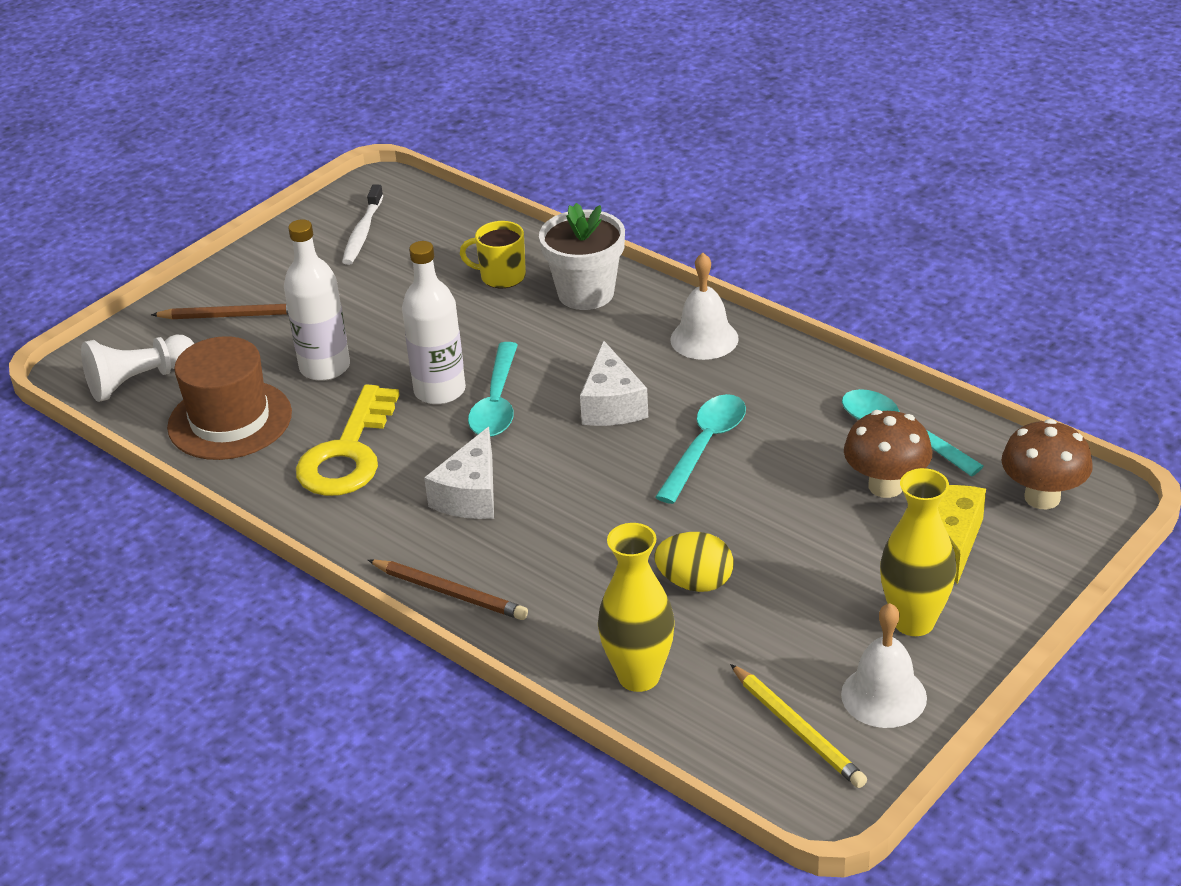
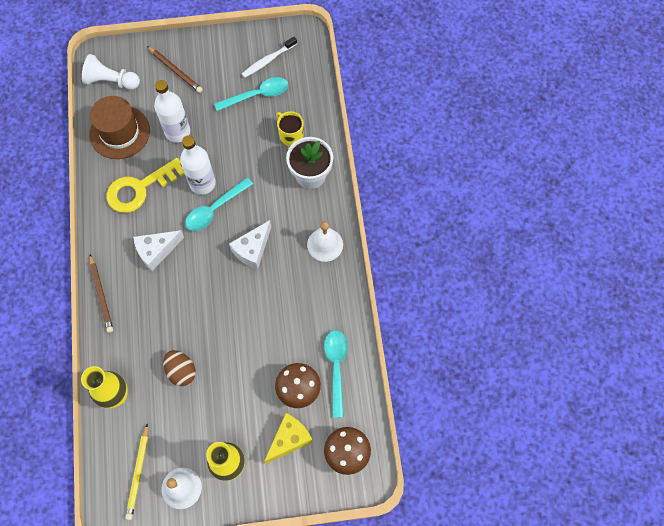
camera: 40 degrees right, 30 degrees up
turquoise spoon [655,394,746,504] -> turquoise spoon moved to [214,77,288,111]
yellow egg [655,532,734,592] -> brown egg [163,350,196,386]

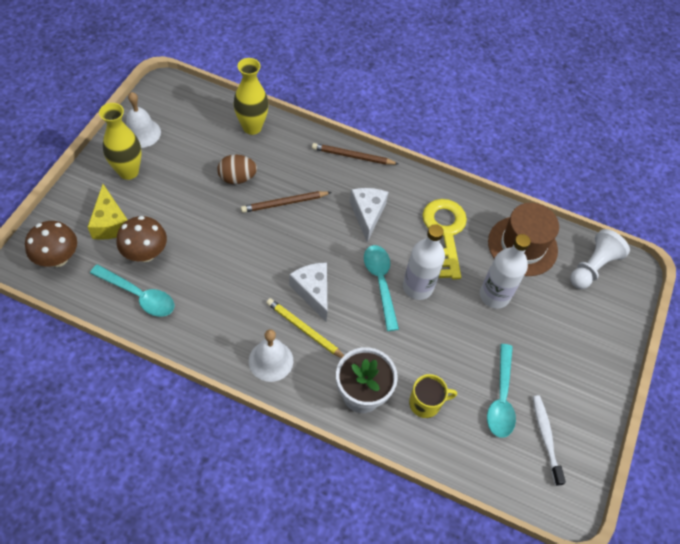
camera: 115 degrees right, 10 degrees down
yellow pencil [125,423,148,520] -> yellow pencil moved to [266,298,344,358]
brown pencil [147,46,203,93] -> brown pencil moved to [241,191,332,213]

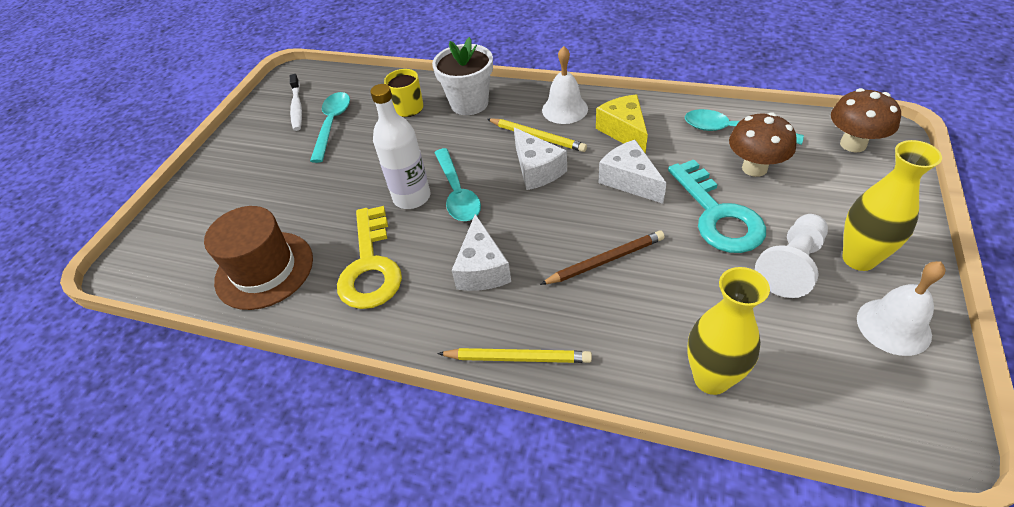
camera: 175 degrees left, 10 degrees down
yellow cheese [88,184,127,240] -> yellow cheese moved to [596,94,648,154]
brown egg [217,154,257,184] -> none
brown pencil [312,143,398,165] -> yellow pencil [437,348,592,363]
white bottle [480,234,531,309] -> none
white pawn [570,229,630,289] -> white pawn moved to [755,214,828,298]
none -> white cheese [599,140,667,204]
none -> turquoise key [668,159,766,253]

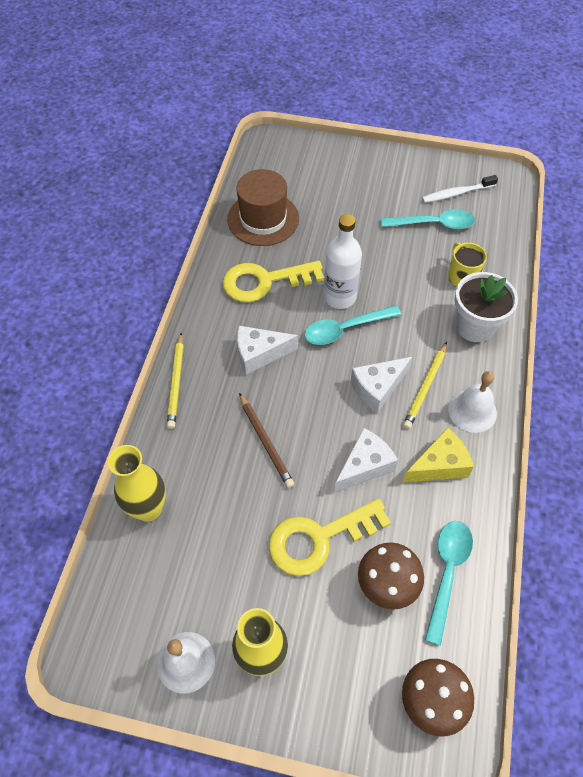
camera: 80 degrees right, 10 degrees up
turquoise key [668,159,766,253] -> yellow key [269,499,391,576]
white pawn [755,214,828,298] -> none

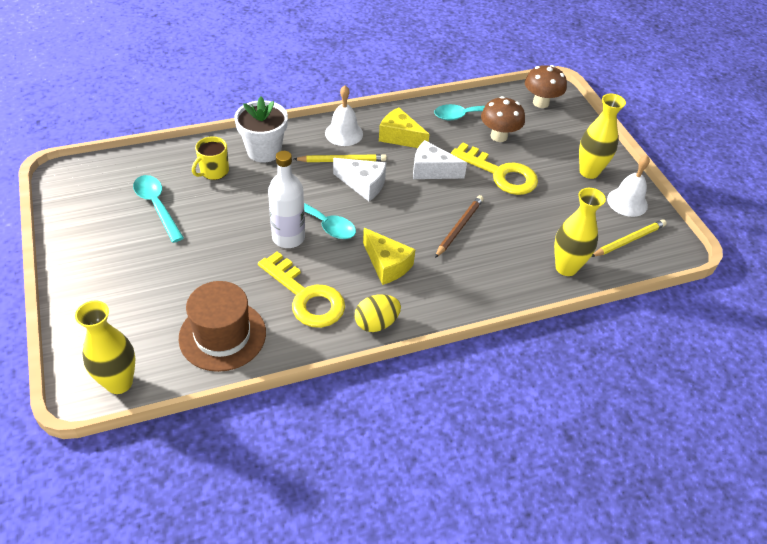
camera: 125 degrees left, 10 degrees down
yellow pencil [167,333,184,429] -> yellow pencil moved to [591,219,667,257]
white cheese [237,326,298,375] -> yellow cheese [363,228,416,285]
white toothbrush [422,175,498,203] -> none
none -> yellow vase [75,300,135,394]
none -> yellow egg [355,294,401,332]

